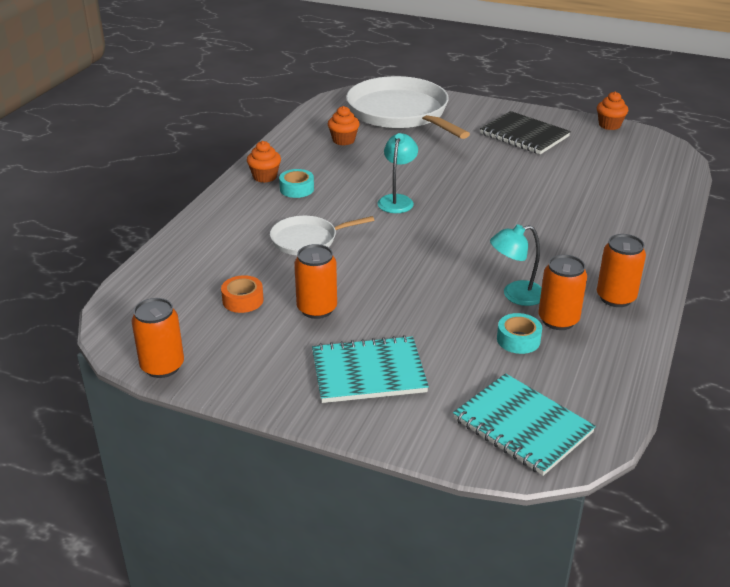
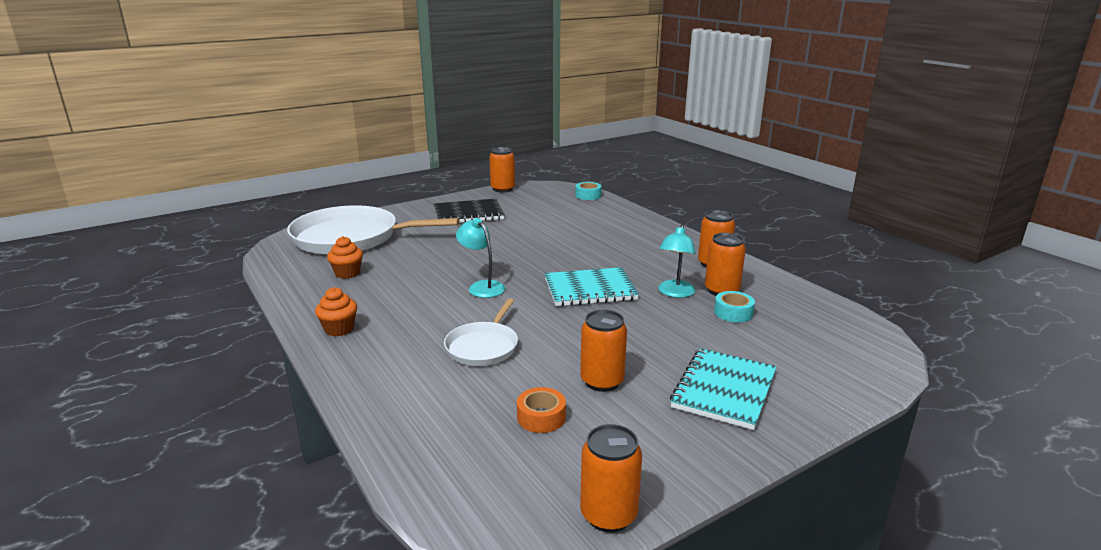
camera: 55 degrees left, 10 degrees down
turquoise tape [279,169,314,198] -> turquoise tape moved to [575,182,602,200]
turquoise notebook [453,373,596,476] -> turquoise notebook moved to [544,267,639,306]
orange cupcake [597,92,628,130] -> orange can [489,147,515,193]

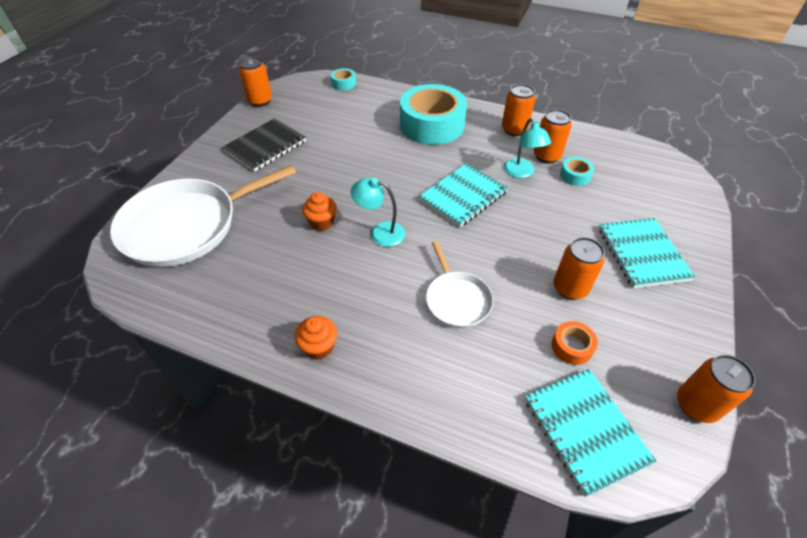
camera: 35 degrees left, 25 degrees up
orange cupcake [327,236,363,279] -> orange cupcake moved to [302,192,337,231]
none -> turquoise tape [400,84,467,145]
none -> turquoise notebook [525,369,657,497]

